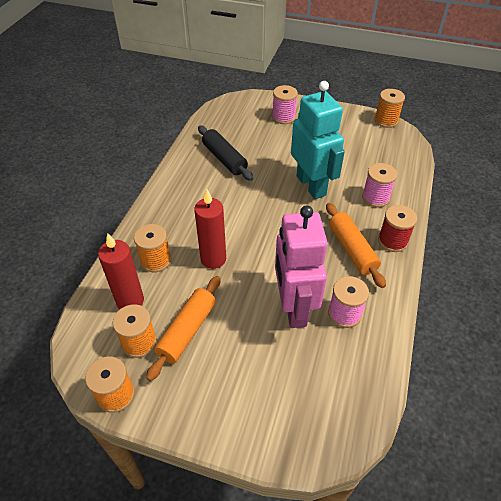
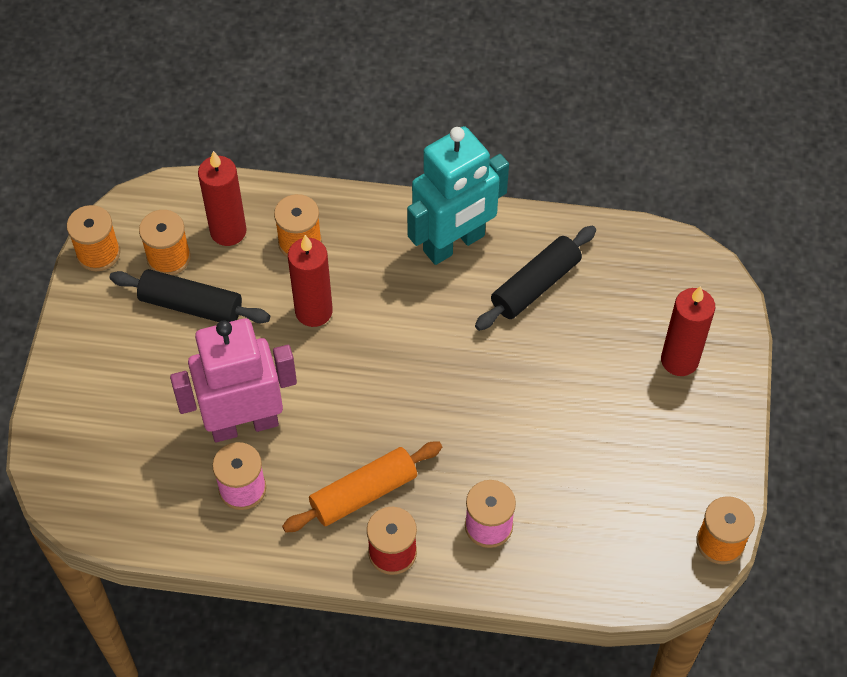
camera: 80 degrees right, 10 degrees up
orange rolling pin [146,276,221,381] -> black rolling pin [109,269,270,323]
pink spool [272,85,298,124] -> red candle [661,286,715,376]
turquoise robot [291,81,345,199] -> turquoise robot moved to [407,126,509,265]

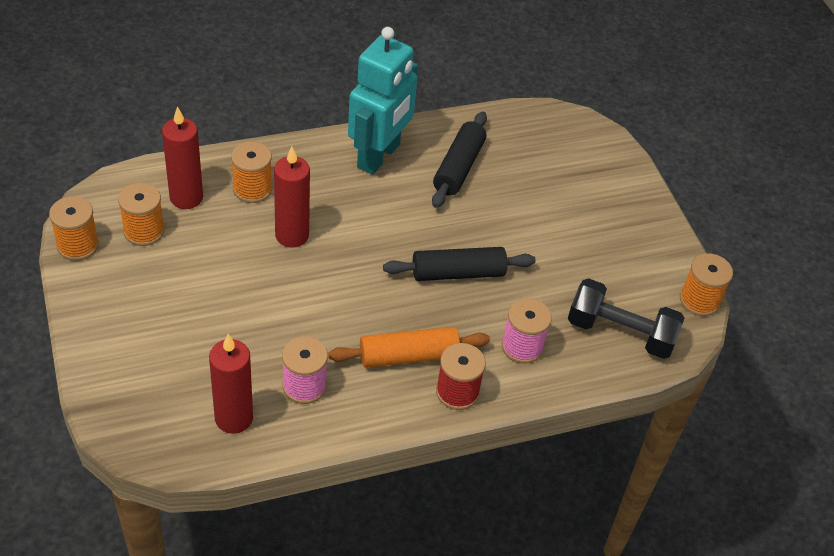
camera: 30 degrees left, 10 degrees down
black rolling pin [109,269,270,323] -> black rolling pin moved to [383,247,536,281]
pink robot [170,318,297,442] -> none
orange rolling pin [282,441,442,533] -> orange rolling pin turned 45 degrees clockwise [328,327,490,368]
red candle [661,286,715,376] -> red candle moved to [209,334,253,434]
none -> black dumbbell [568,278,685,359]

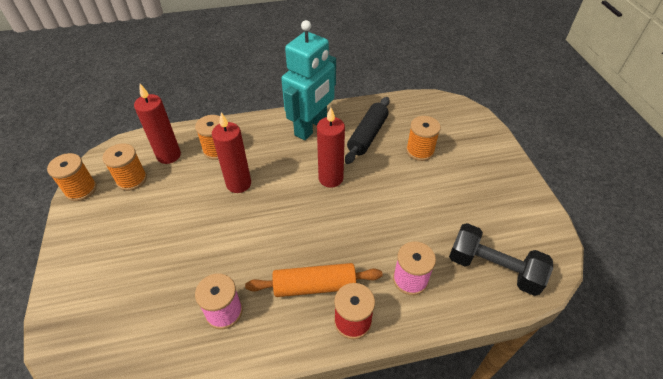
camera: 10 degrees right, 0 degrees up
red candle [209,334,253,434] -> red candle moved to [317,107,345,188]
black rolling pin [383,247,536,281] -> none
orange spool [680,253,733,316] -> orange spool moved to [406,116,441,161]

